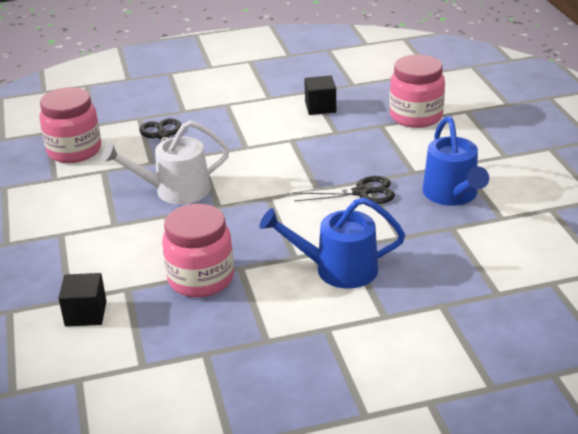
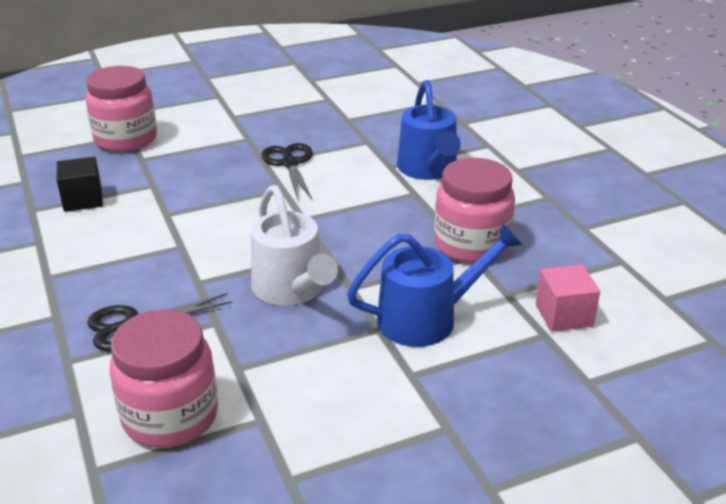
camera: 100 degrees left, 0 degrees up
black cube [59,273,106,327] -> pink cube [536,265,600,332]
blue watering can [422,116,489,206] -> blue watering can moved to [347,223,523,347]

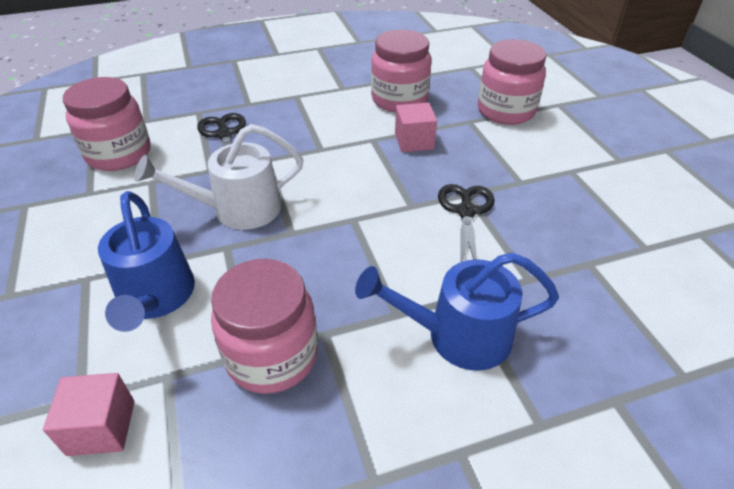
camera: 95 degrees right, 10 degrees up
black cube [57,157,103,212] -> pink jar [371,30,431,112]
black scissors [262,143,313,200] -> black scissors turned 75 degrees counterclockwise [438,184,495,262]
none -> pink cube [395,103,437,152]

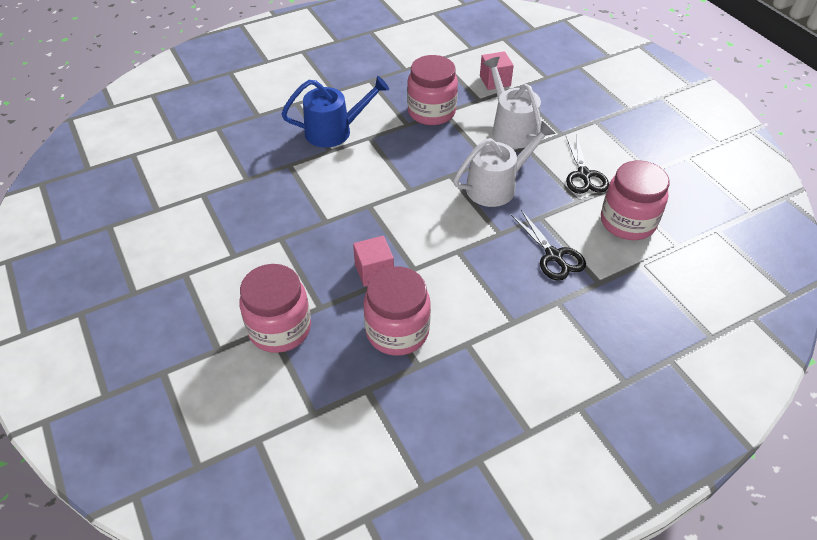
camera: 170 degrees right, 5 degrees up
blue watering can [98,191,195,332] -> white watering can [483,57,541,148]
black scissors [438,184,495,262] -> black scissors moved to [566,134,609,194]

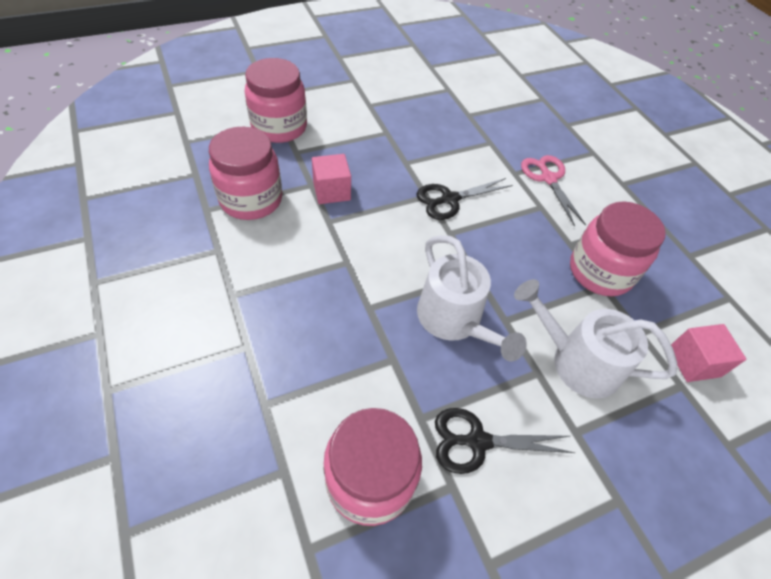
camera: 90 degrees right, 5 degrees up
blue watering can [281,76,389,148] -> pink scissors [521,155,586,226]
white watering can [483,57,541,148] -> white watering can turned 135 degrees counterclockwise [514,279,677,399]
black scissors [511,210,586,281] -> black scissors moved to [416,178,513,220]

